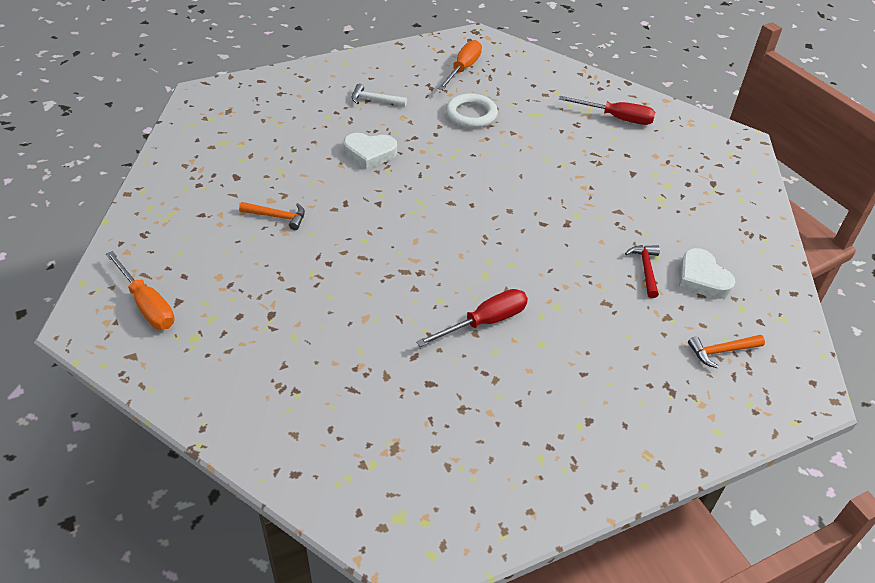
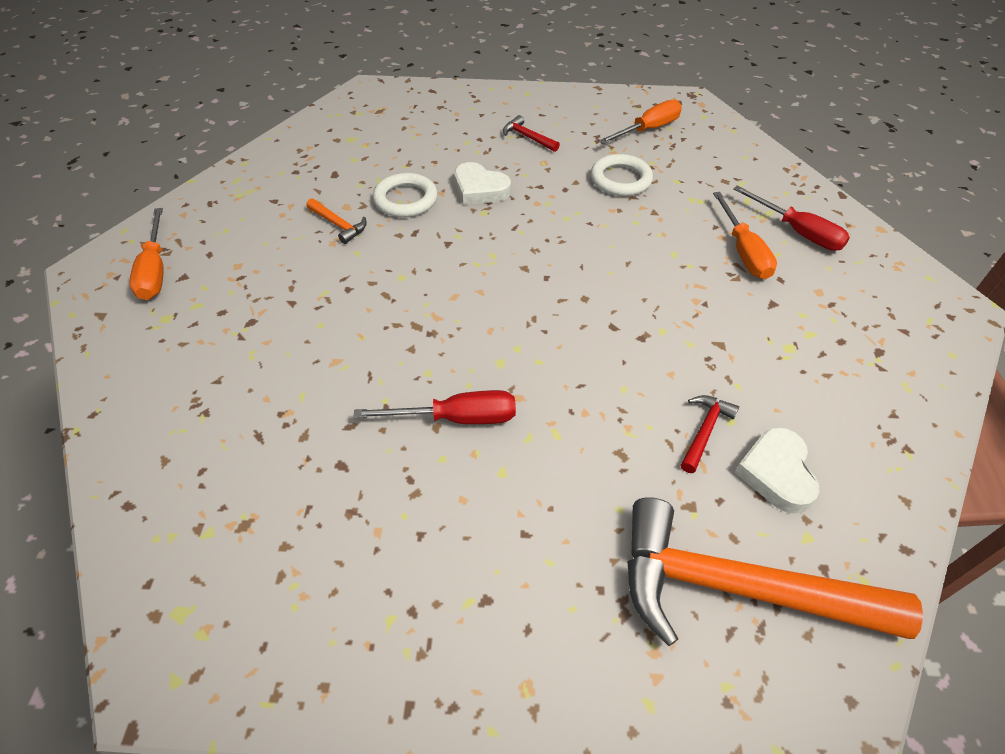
camera: 30 degrees right, 5 degrees up
white hammer [352,83,407,106] -> red hammer [503,115,560,152]
orange hammer [688,335,765,368] -> orange hammer [627,497,923,646], size x2.45
none -> white ring [373,173,437,217]
none -> orange screwdriver [713,192,777,279]

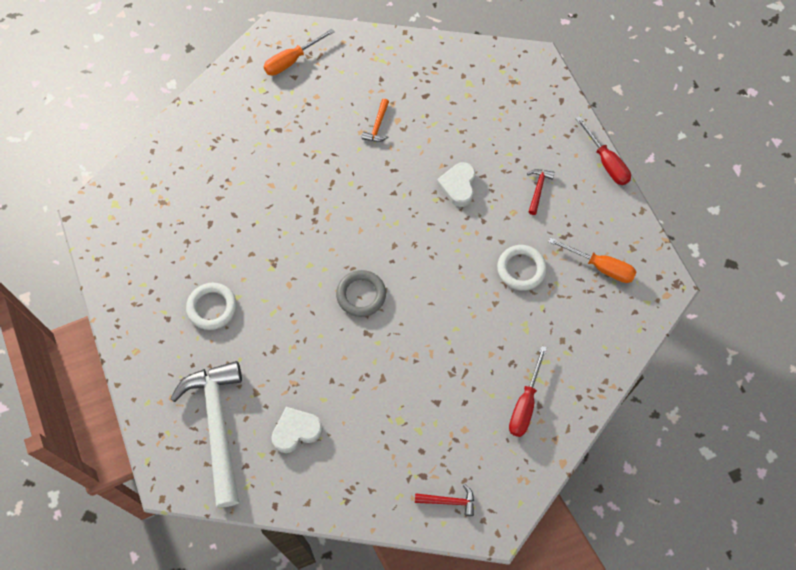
camera: 65 degrees right, 15 degrees up
red screwdriver [353,390,516,424] -> red screwdriver moved to [575,116,631,185]
white ring [373,173,437,217] -> white ring moved to [186,283,237,330]
orange hammer [627,497,923,646] -> white hammer [170,361,242,508]
red hammer [681,395,739,473] -> red hammer moved to [415,484,474,516]
orange screwdriver [713,192,777,279] -> none
none -> grey ring [336,270,386,317]

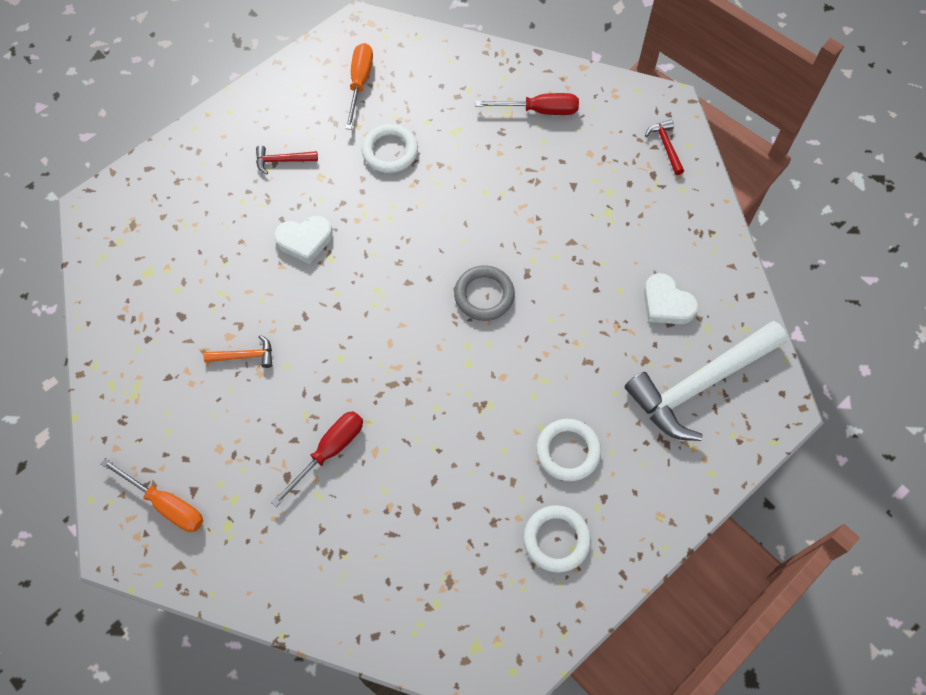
camera: 110 degrees left, 0 degrees up
red screwdriver [575,116,631,185] -> red screwdriver moved to [271,411,363,507]
none -> white ring [523,505,591,573]

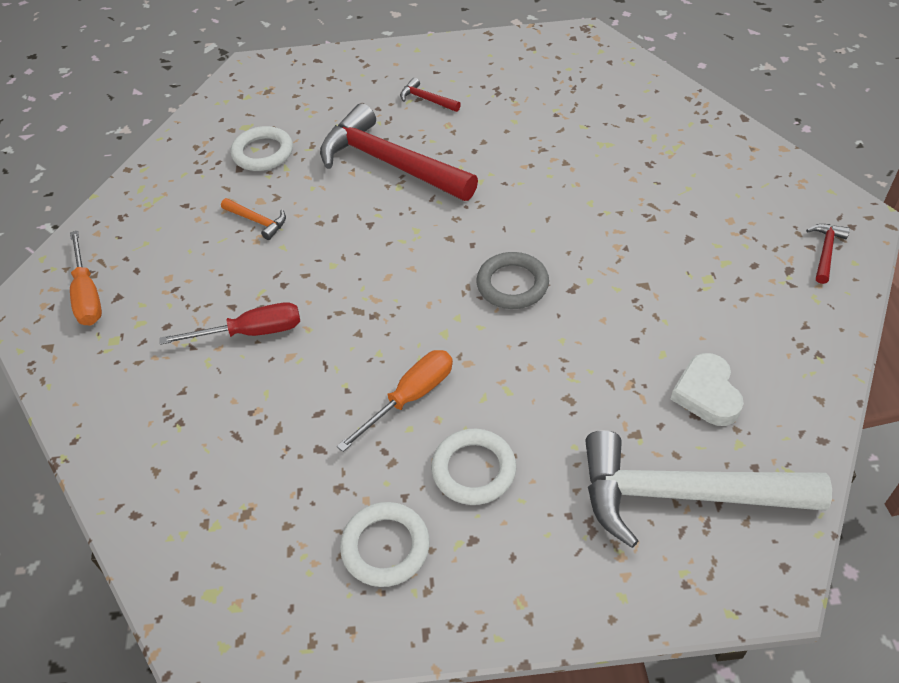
camera: 40 degrees right, 15 degrees down
white heart [274,216,333,264] -> red hammer [320,103,478,201]
orange screwdriver [345,43,373,130] -> orange screwdriver moved to [337,350,453,452]
white ring [362,124,418,173] -> white ring moved to [231,126,293,171]
red screwdriver [475,93,579,115] -> none

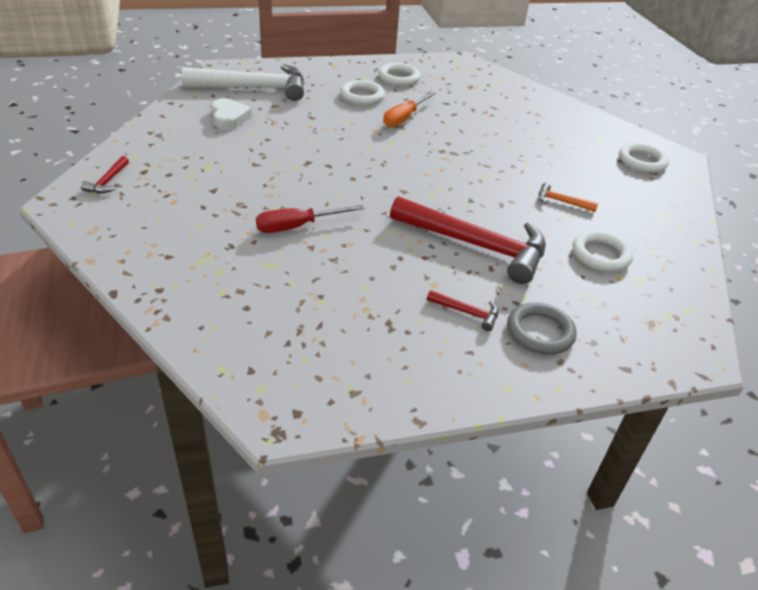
camera: 165 degrees right, 10 degrees down
orange screwdriver [70,230,102,326] -> white ring [619,142,669,173]
red screwdriver [160,302,300,345] -> red screwdriver moved to [256,205,365,233]
grey ring [476,252,549,309] -> grey ring moved to [507,302,576,355]

